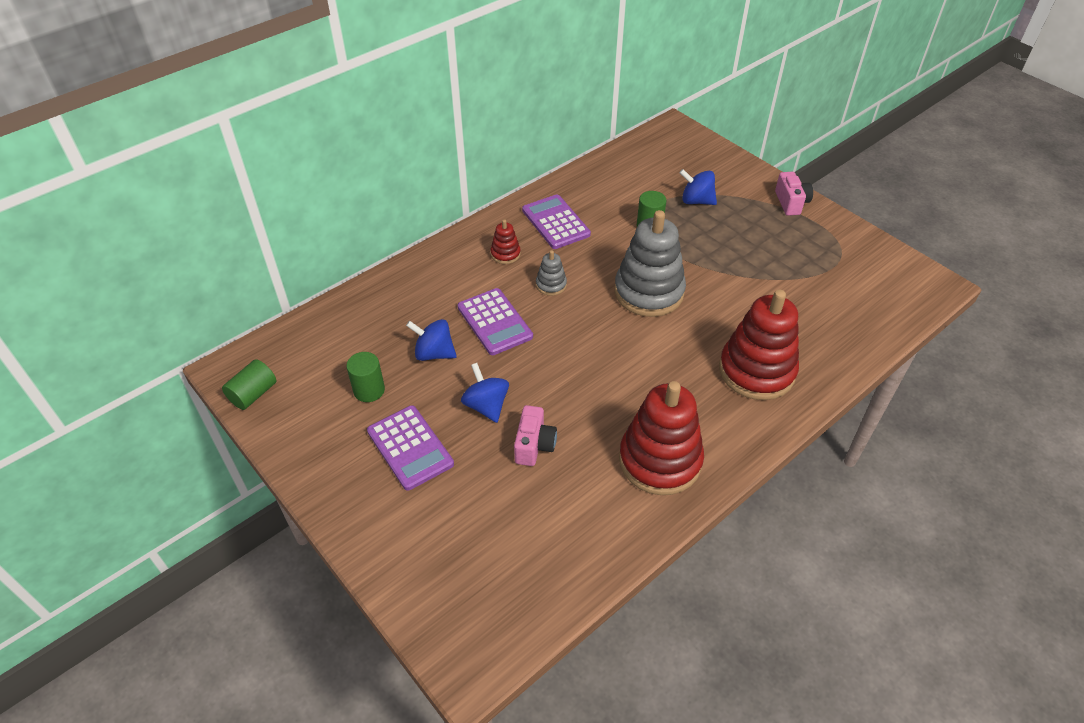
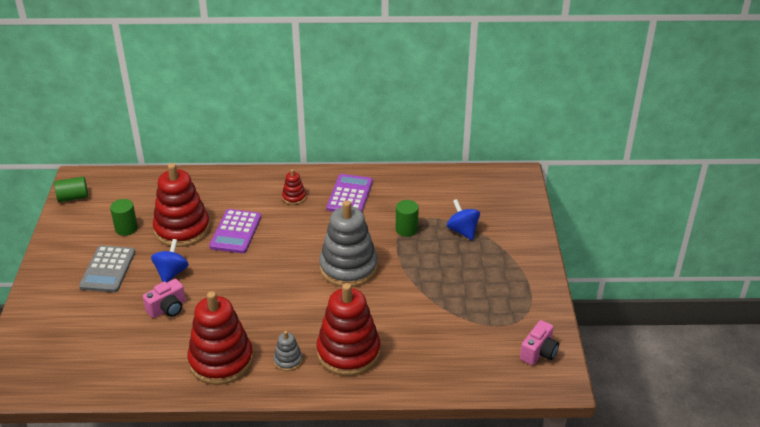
camera: 40 degrees right, 10 degrees down
purple calculator [367,405,454,491] -> grey calculator [79,245,135,292]
blue spinning top [406,319,457,361] -> red stacking toy [153,163,210,247]
grey stacking toy [536,250,567,296] -> grey stacking toy moved to [274,331,303,371]
pink camera [775,172,813,216] -> pink camera moved to [520,320,559,365]

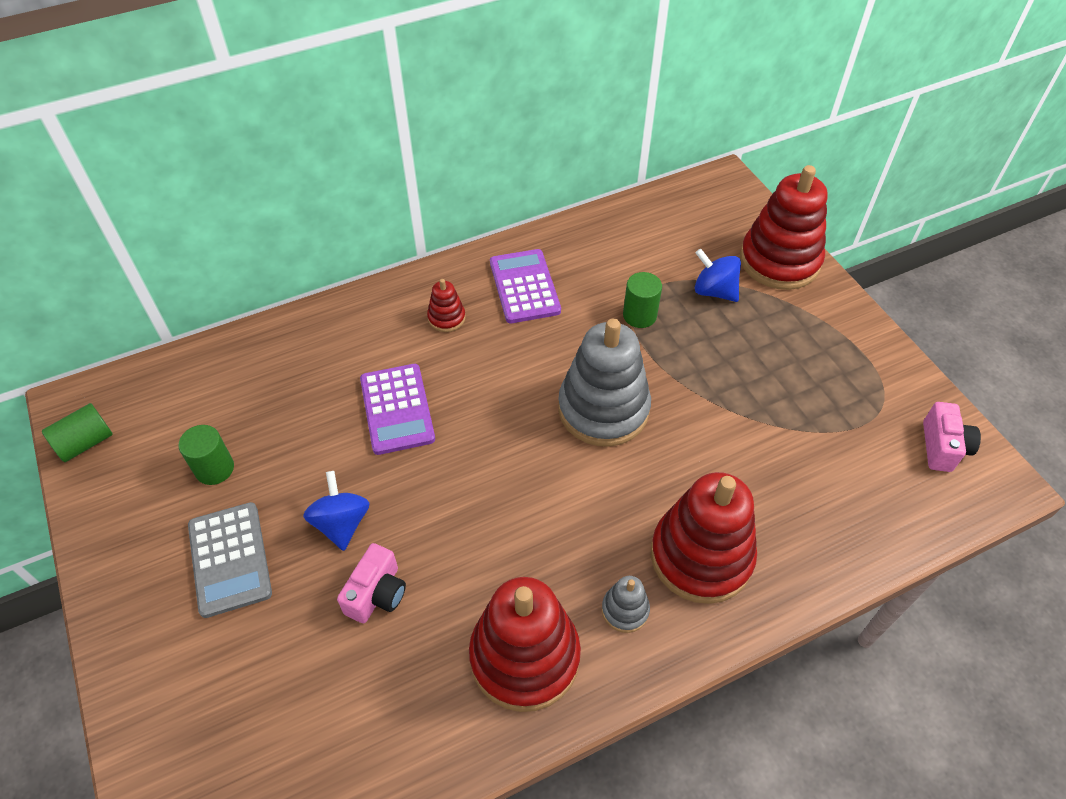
camera: 25 degrees left, 15 degrees up
red stacking toy [153,163,210,247] -> red stacking toy moved to [740,165,828,290]

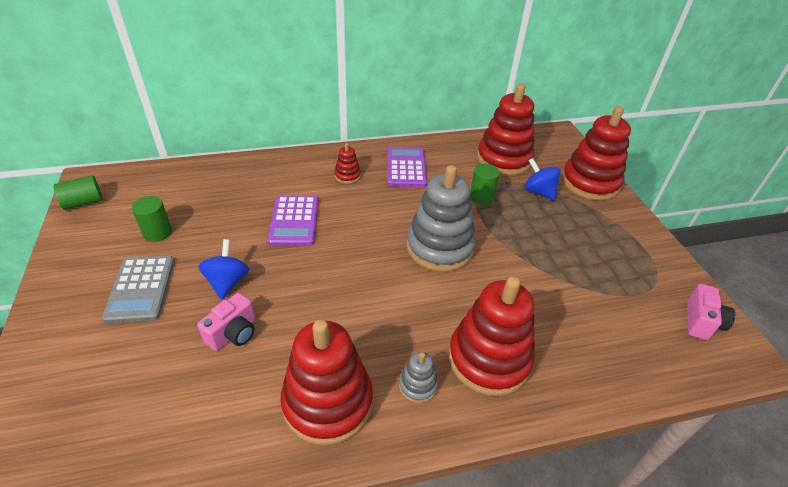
camera: 10 degrees right, 10 degrees down
none -> red stacking toy [477,84,535,176]

